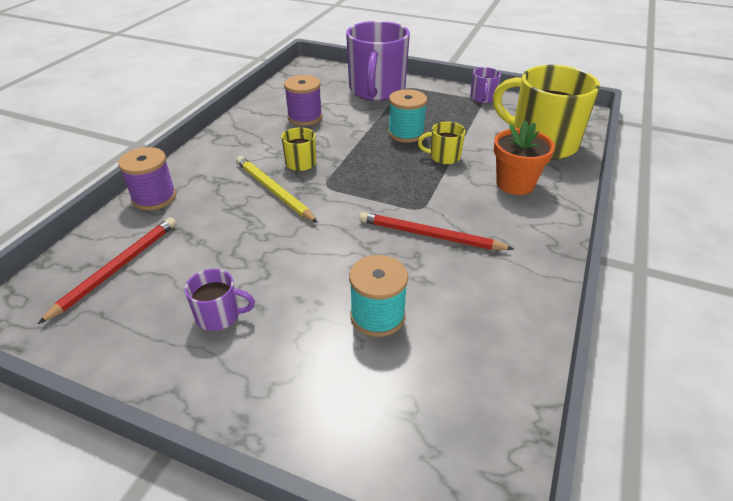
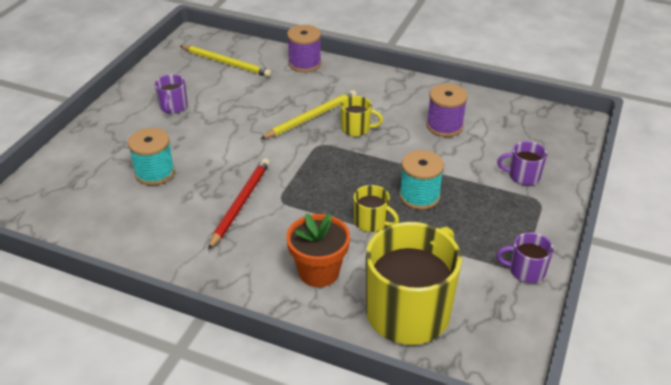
camera: 90 degrees right, 0 degrees up
red pencil [38,217,176,324] -> yellow pencil [180,45,272,77]
purple mug [346,21,410,101] -> purple mug [497,141,547,185], size x0.45
yellow mug [418,122,465,165] -> yellow mug turned 120 degrees clockwise [354,185,399,232]

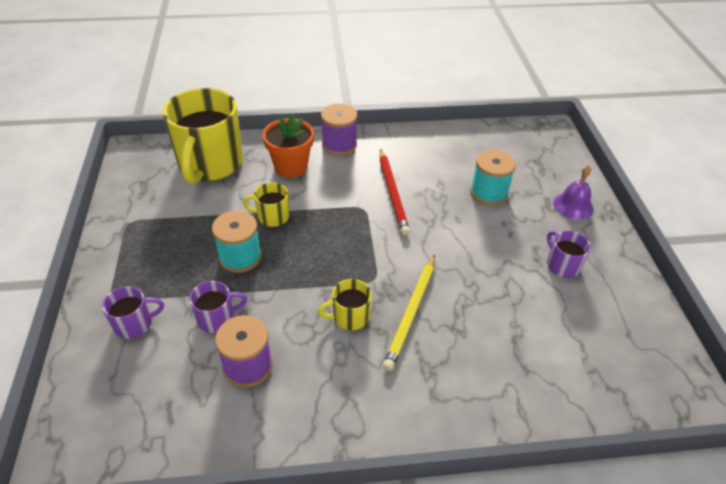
camera: 150 degrees right, 5 degrees up
yellow pencil [180,45,272,77] -> none
purple spool [287,25,321,72] -> purple spool moved to [321,104,357,155]
purple mug [496,232,554,283] -> purple mug moved to [189,281,247,333]
none -> purple bell [553,165,594,220]

